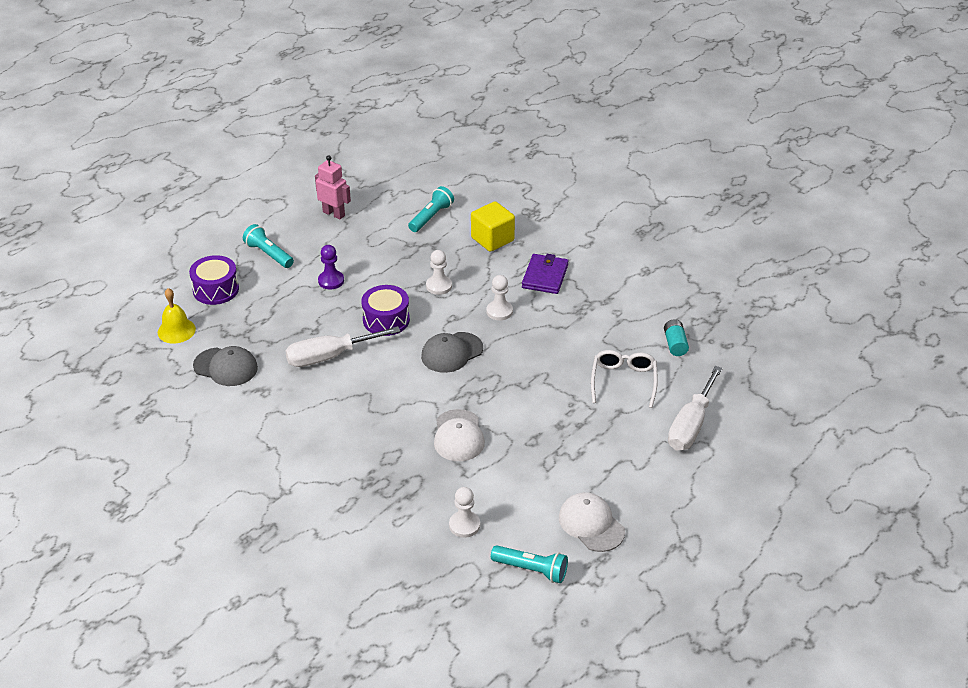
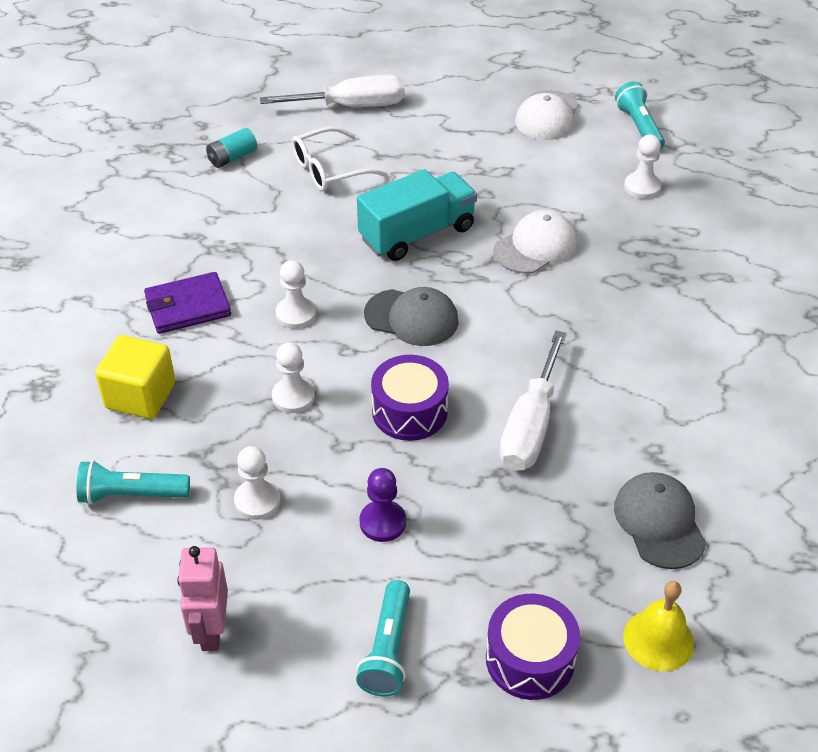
camera: 125 degrees left, 5 degrees up
white screwdriver [285,326,401,367] -> white screwdriver turned 75 degrees clockwise [499,330,567,471]
none -> white pawn [234,446,281,520]
none -> turquoise truck [357,169,477,261]

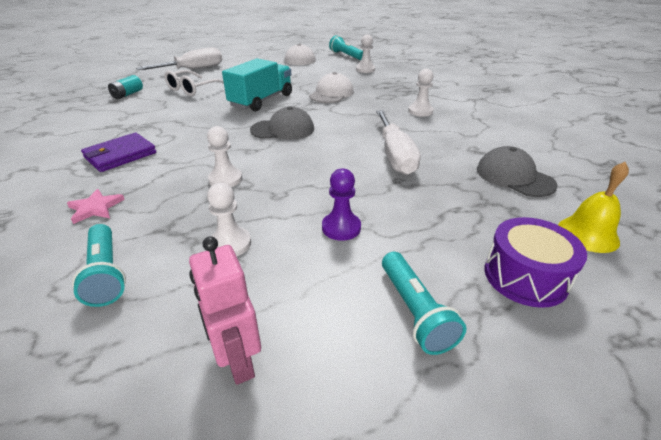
camera: 25 degrees left, 10 degrees down
turquoise flashlight [76,460,190,504] -> turquoise flashlight turned 90 degrees counterclockwise [72,224,126,307]
yellow cube [95,335,176,419] -> pink star [67,189,125,224]
white pawn [275,260,316,329] -> white pawn moved to [408,69,434,117]
purple drum [371,355,449,441] -> none

